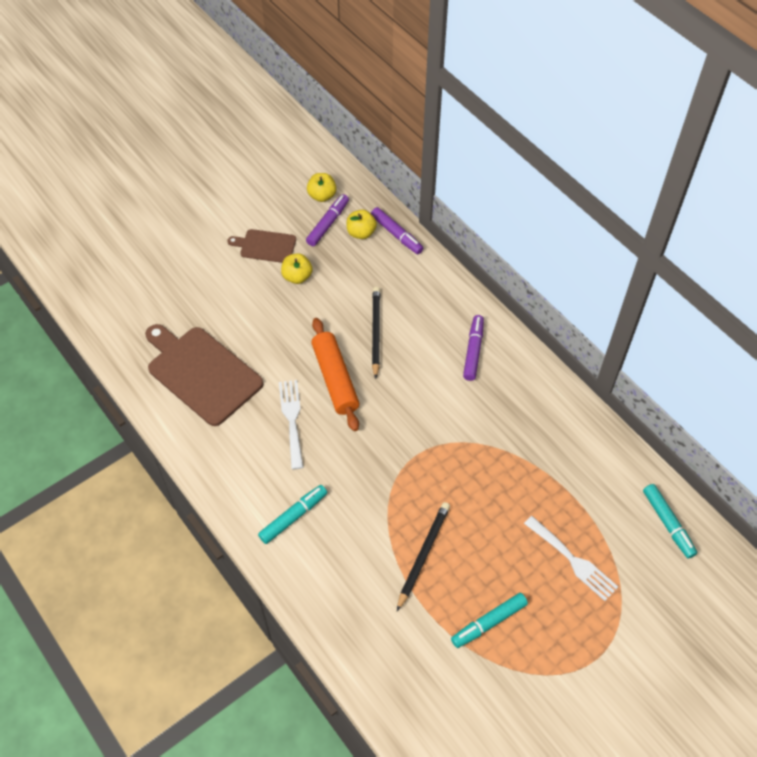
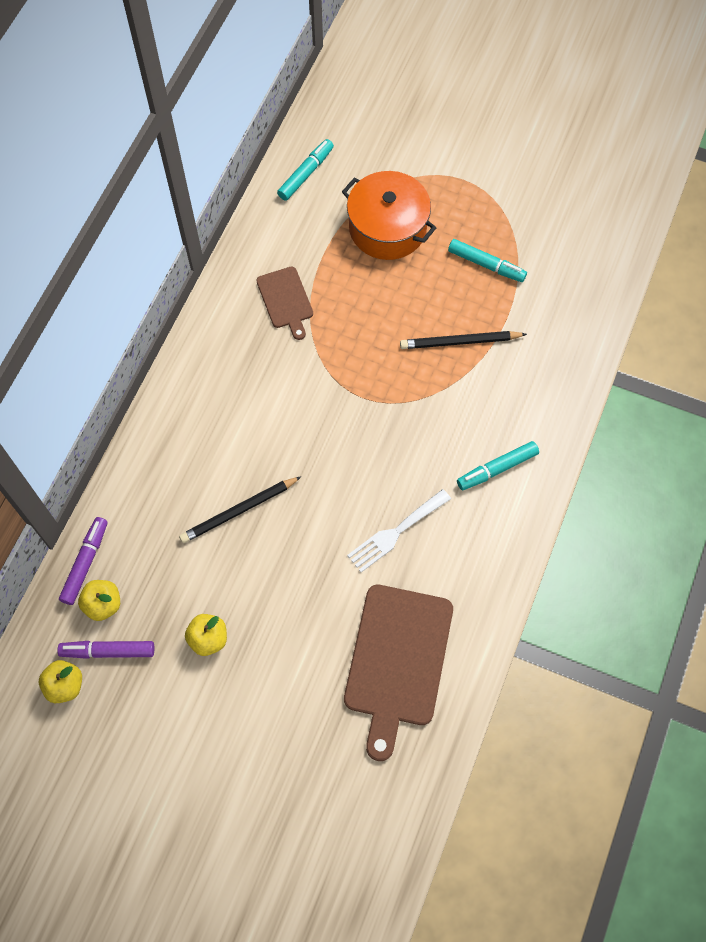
camera: 120 degrees left, 10 degrees up
brown cutting board [227,229,296,263] -> brown cutting board moved to [256,267,313,340]
turquoise marker [258,485,327,544] -> turquoise marker turned 45 degrees counterclockwise [457,441,539,490]
orange rolling pin [311,318,359,431] -> none
purple marker [463,315,484,381] -> none
white fork [524,516,618,601] -> orange pot [342,171,436,260]

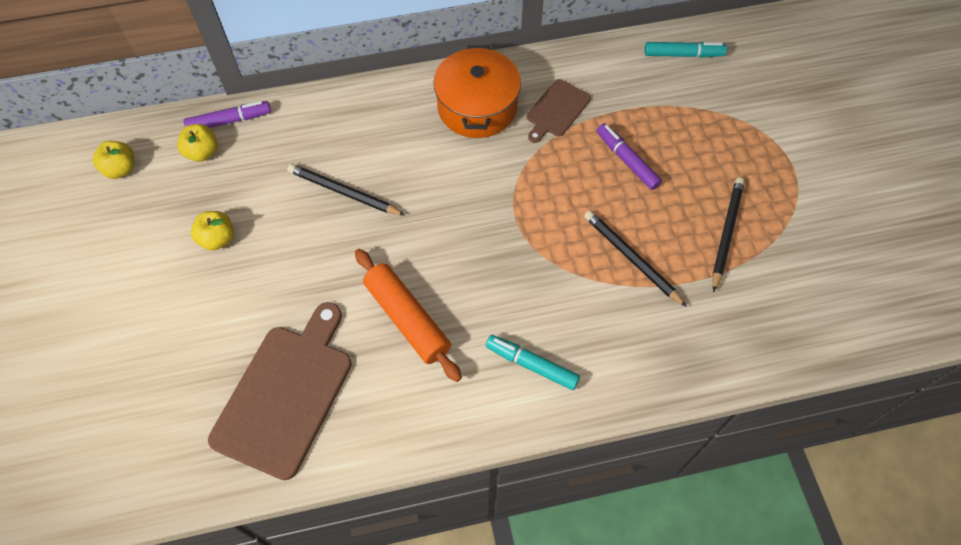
camera: 55 degrees right, 5 degrees down
purple marker [57,641,154,659] -> purple marker moved to [597,123,662,190]
orange pot [342,171,436,260] -> orange pot moved to [434,45,521,138]
brown cutting board [344,585,453,761] -> brown cutting board turned 135 degrees clockwise [208,302,352,480]
white fork [347,489,451,572] -> orange rolling pin [355,249,462,382]
turquoise marker [448,239,527,282] -> black pencil [713,177,745,292]

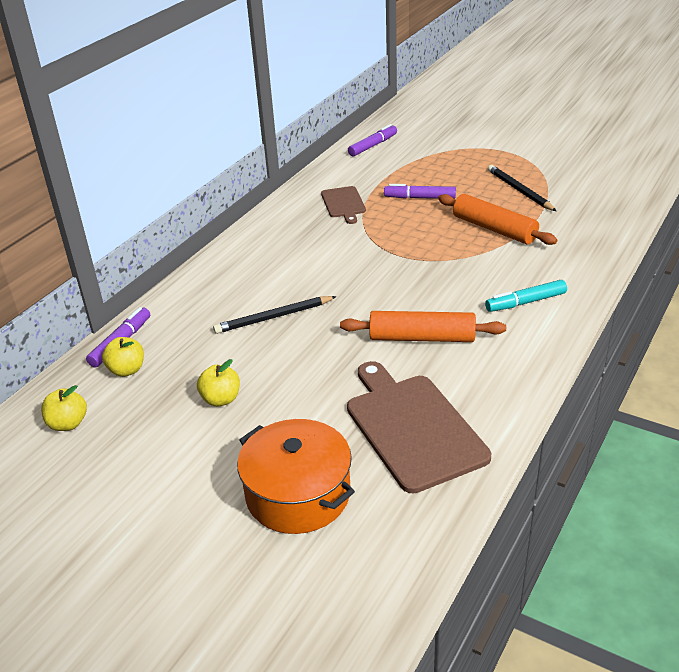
camera: 45 degrees left, 25 degrees down
orange pot [434,45,521,138] -> orange pot moved to [237,419,355,534]
black pencil [584,210,687,307] -> orange rolling pin [438,194,557,245]
turquoise marker [644,42,727,58] -> purple marker [348,124,397,156]

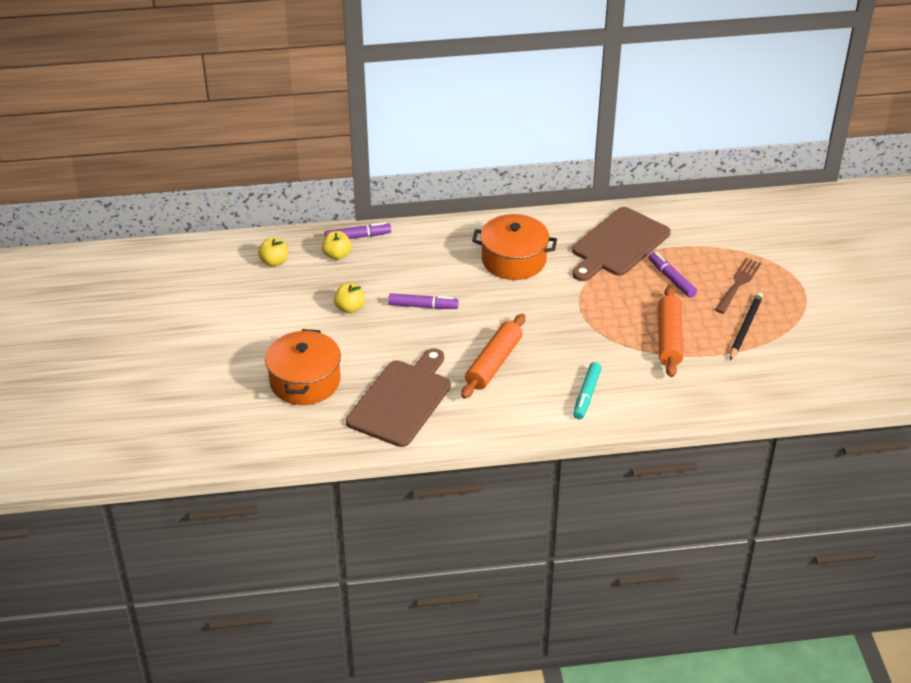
camera: 50 degrees right, 5 degrees up
black pencil [213,296,337,334] -> none
brown cutting board [321,186,366,224] -> brown cutting board [572,207,671,281], size x1.86
orange rolling pin [340,311,506,342] -> orange rolling pin turned 60 degrees clockwise [461,314,525,399]
purple marker [348,124,397,156] -> purple marker moved to [388,293,459,309]
turquoise marker [485,280,567,312] -> turquoise marker turned 105 degrees counterclockwise [573,362,602,419]
none -> orange pot [472,214,557,280]
none -> brown fork [715,258,761,314]

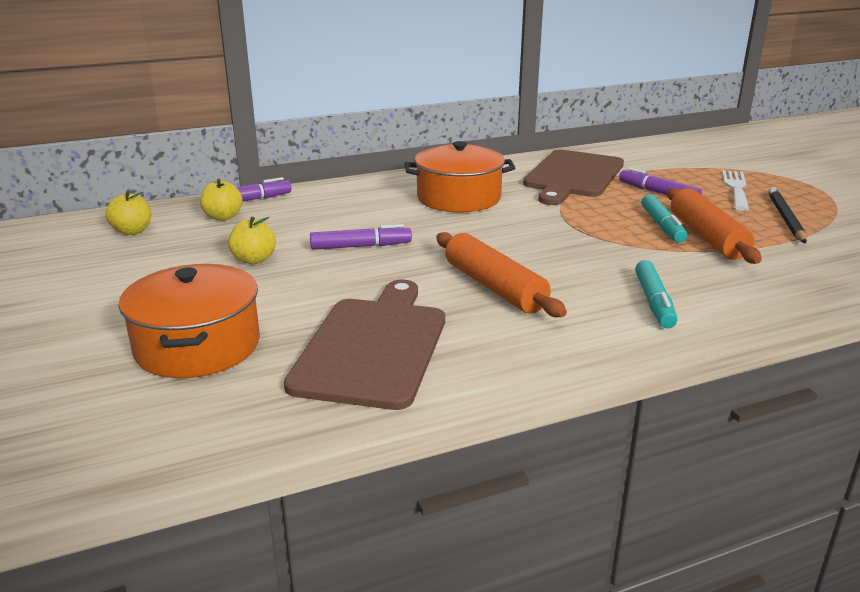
camera: 15 degrees left, 15 degrees down
orange rolling pin [461,314,525,399] -> orange rolling pin turned 45 degrees counterclockwise [436,232,567,317]
brown fork [715,258,761,314] -> white fork [722,170,749,211]
none -> turquoise marker [641,194,687,243]

